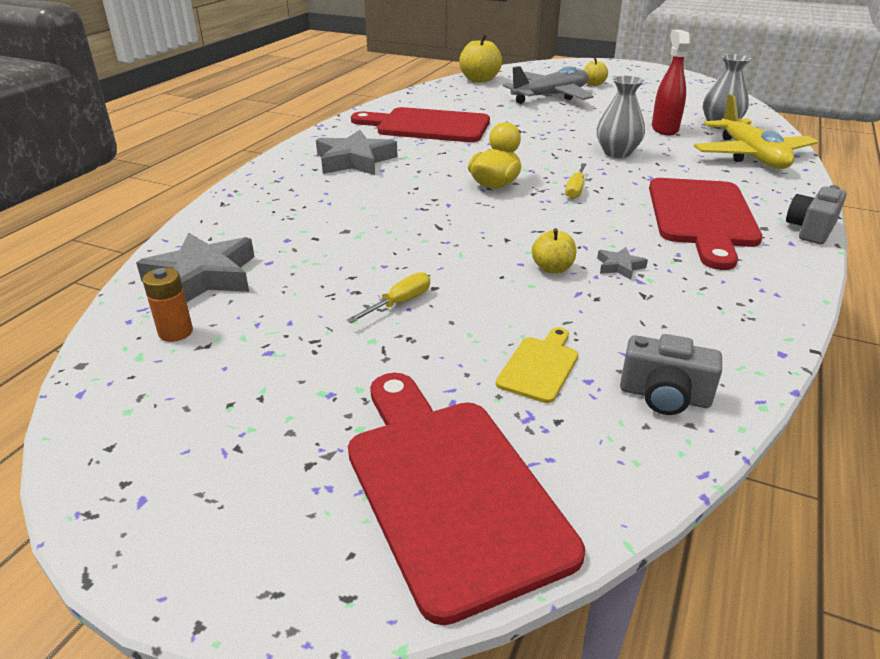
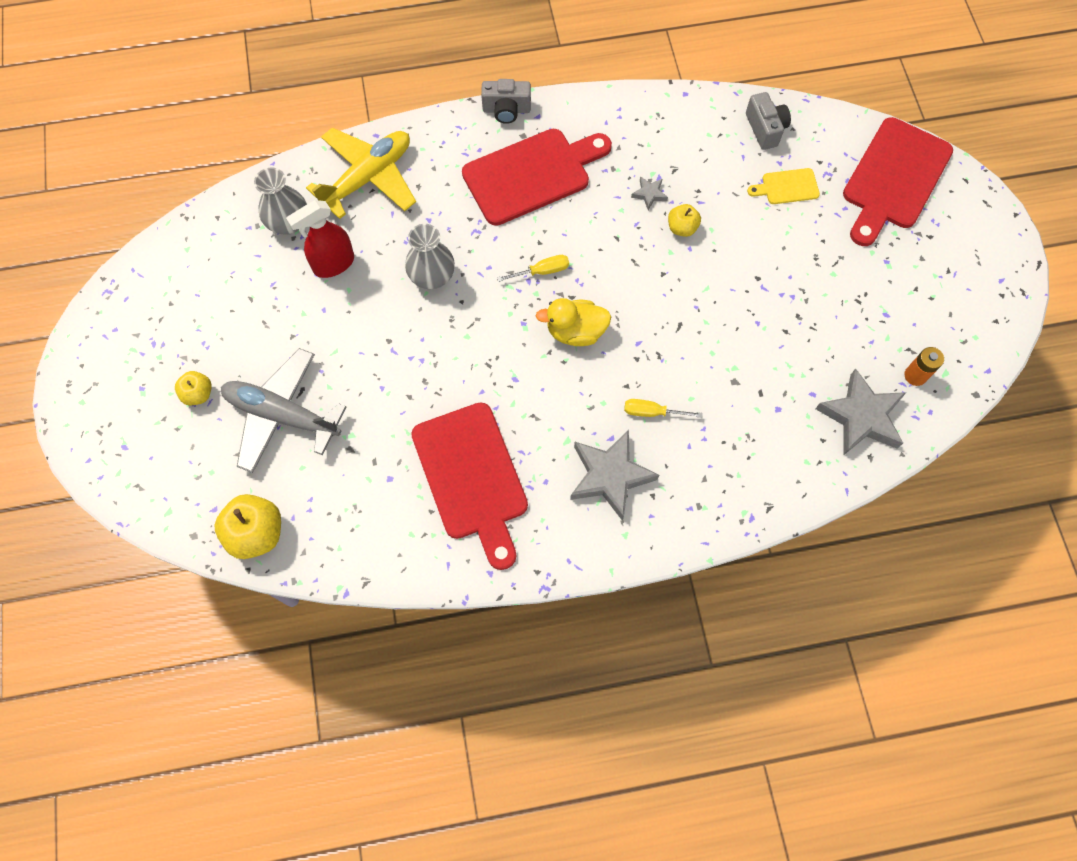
camera: 125 degrees left, 35 degrees up
yellow screwdriver [347,272,430,323] -> yellow screwdriver moved to [624,399,703,418]

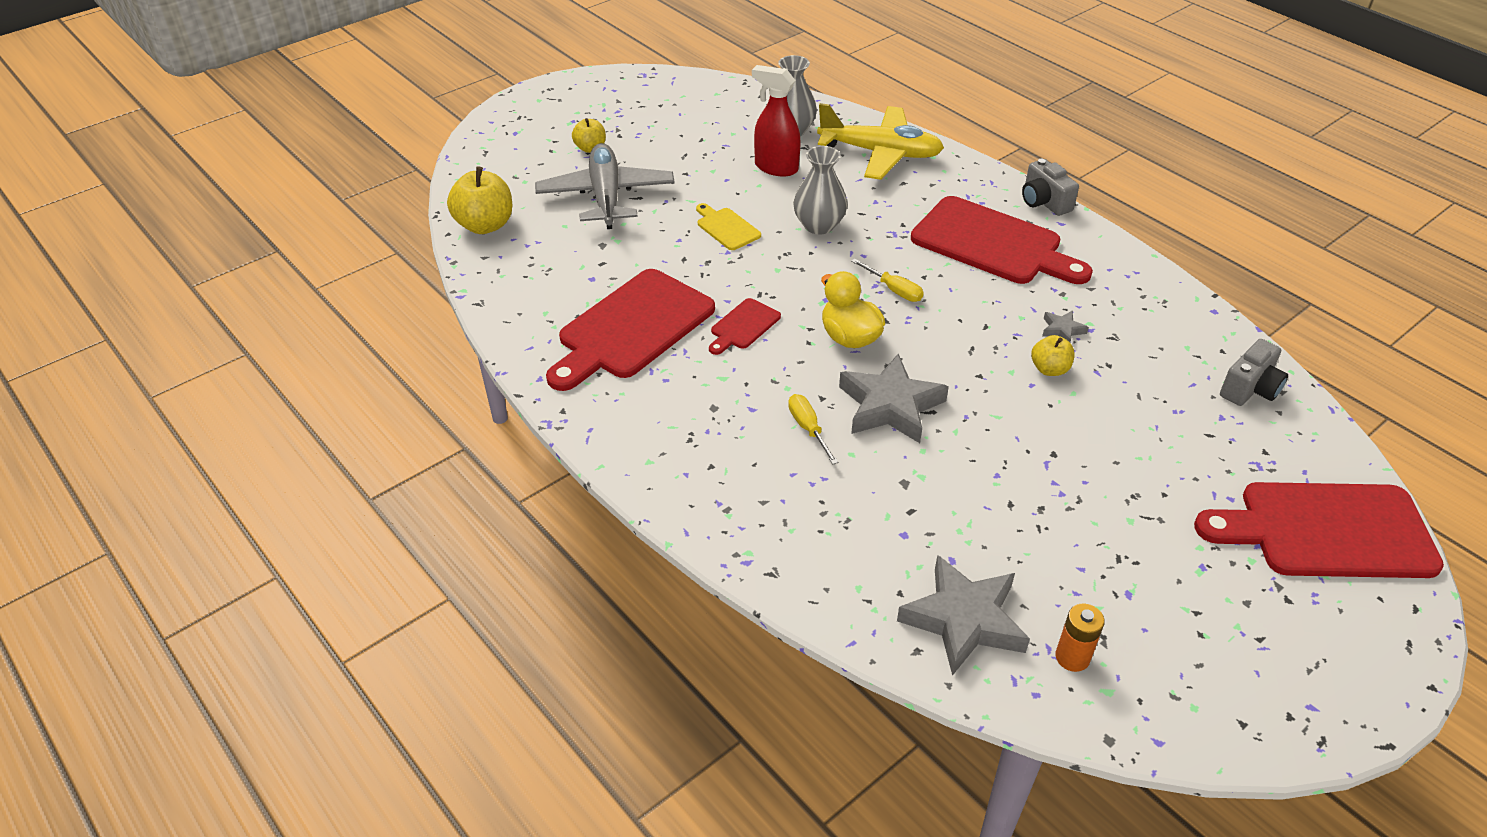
camera: 60 degrees right, 25 degrees down
grey star [570,430,659,521] -> grey star moved to [839,354,949,443]
yellow cutting board [747,168,820,204] -> yellow cutting board moved to [696,203,761,250]
none -> red cutting board [709,298,781,355]

